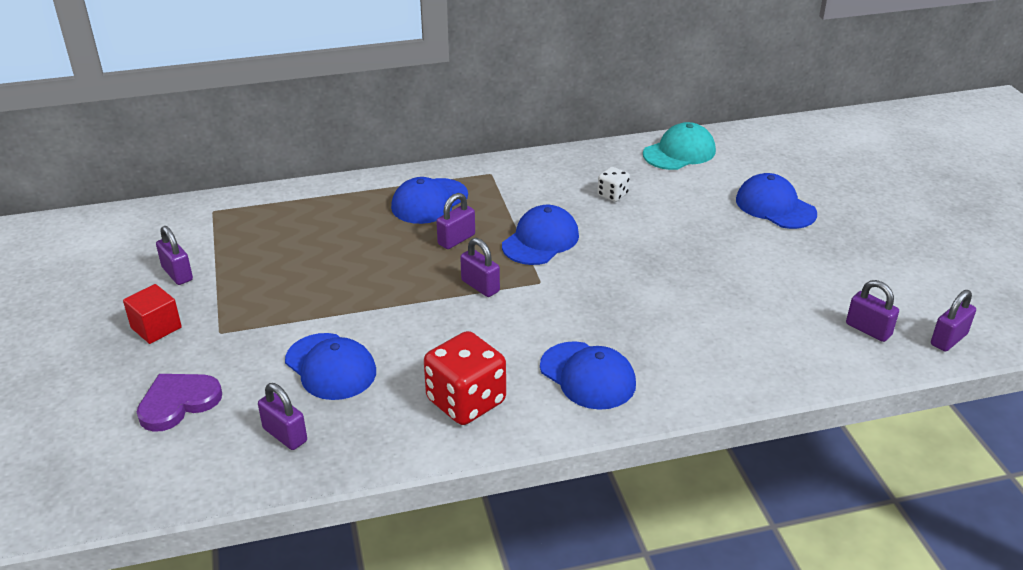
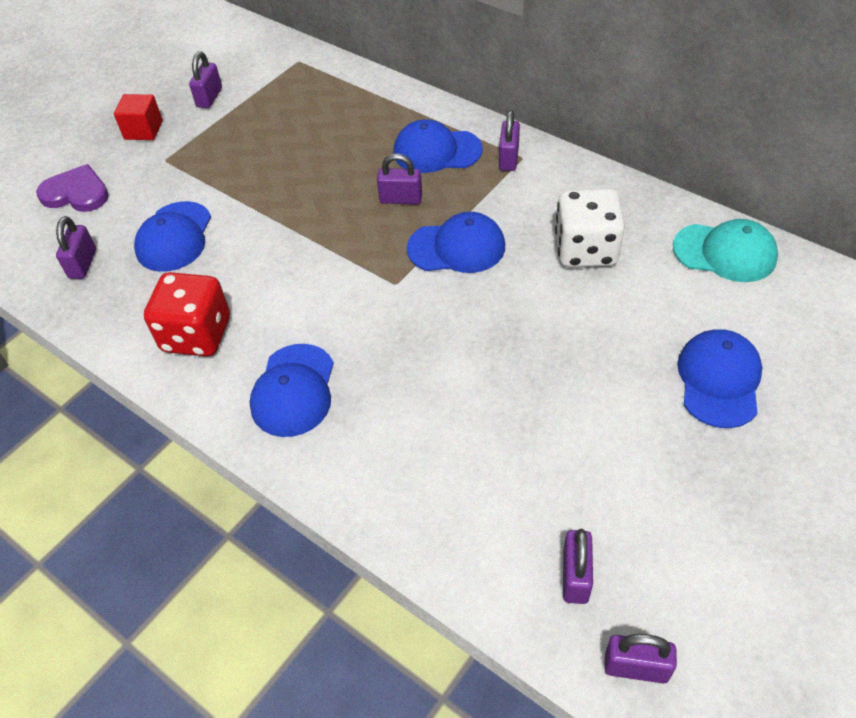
camera: 55 degrees right, 15 degrees up
purple padlock [460,238,500,297] -> purple padlock moved to [499,110,520,171]
white dice [597,167,630,202] -> white dice [555,189,625,268], size x1.96

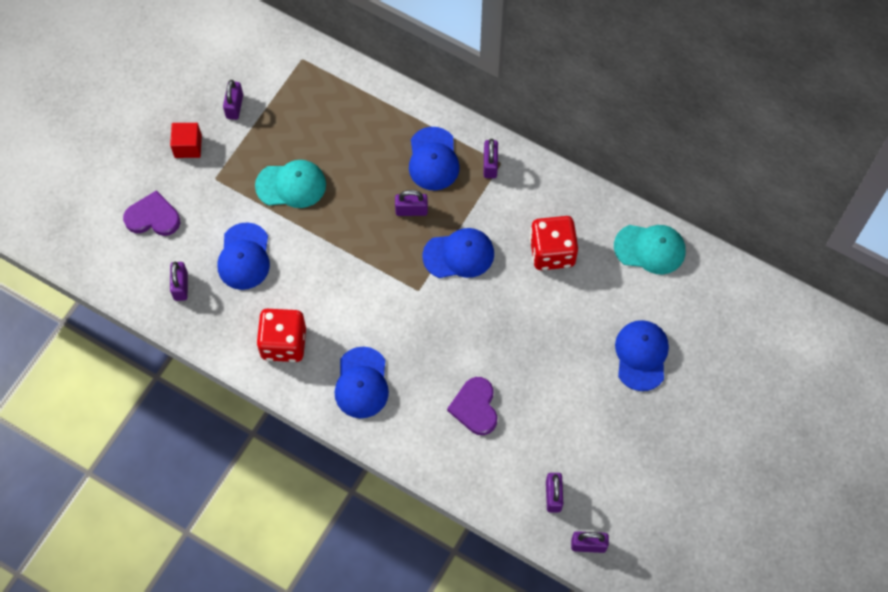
camera: 10 degrees left, 15 degrees up
blue cap [393,119,483,173] -> blue cap turned 90 degrees counterclockwise [409,127,460,190]
white dice [555,189,625,268] -> red dice [530,216,578,270]
none -> turquoise cap [255,160,326,208]
none -> purple heart [447,377,497,435]

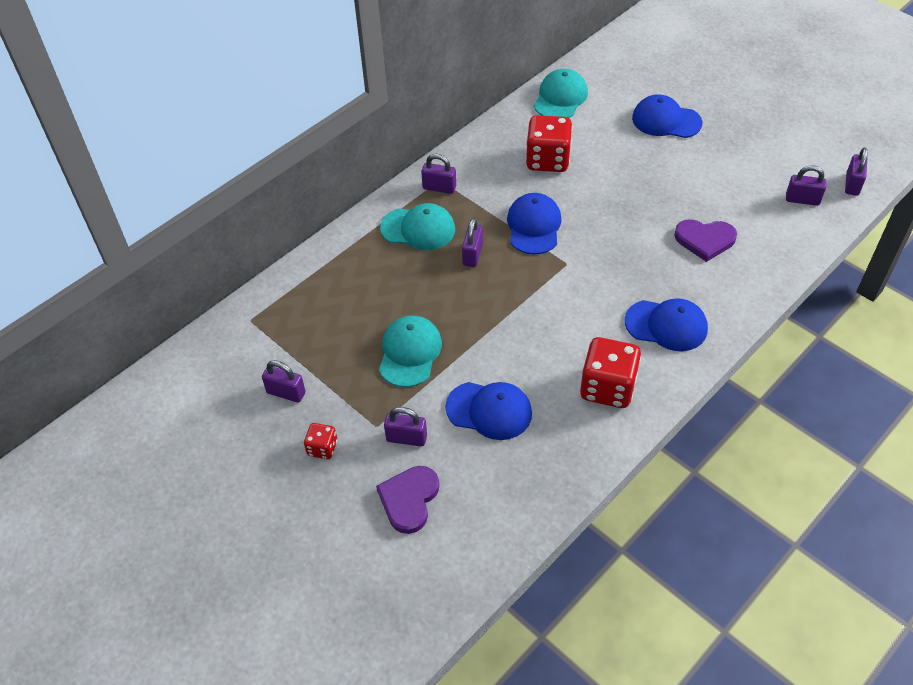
camera: 75 degrees left, 15 degrees down
red cube [170,123,202,158] -> red dice [304,423,337,459]
purple padlock [170,262,188,301] -> purple padlock moved to [384,407,427,446]
blue cap [409,127,460,190] -> turquoise cap [380,203,455,250]

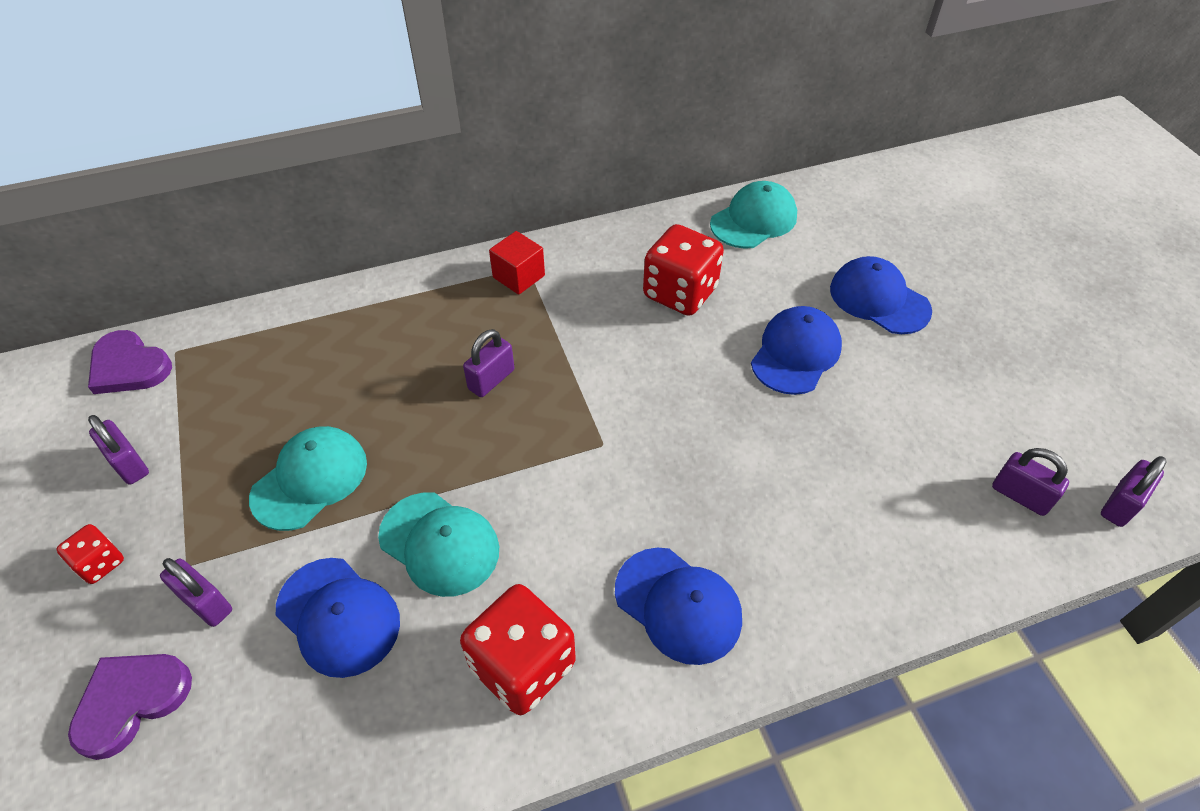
camera: 25 degrees right, 0 degrees up
turquoise cap [380,203,455,250] -> turquoise cap moved to [378,492,499,597]
purple padlock [421,154,456,194] -> red cube [489,231,545,295]
blue cap [507,193,562,255] -> blue cap moved to [751,306,842,395]
purple heart [674,219,737,262] -> purple heart moved to [88,330,172,394]

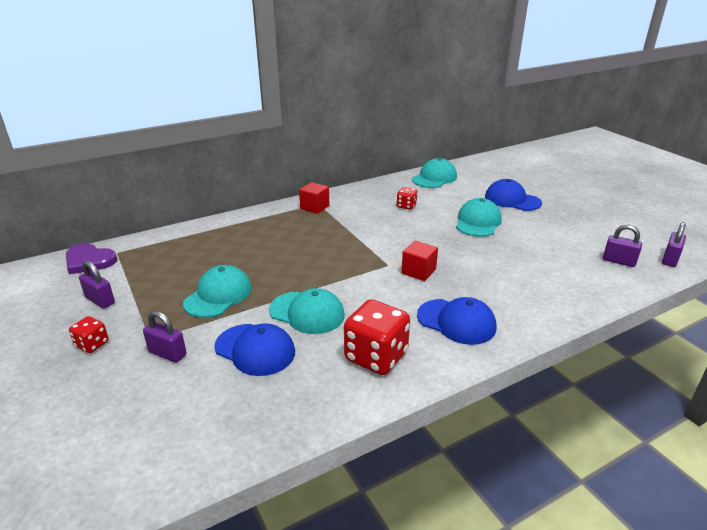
camera: 10 degrees left, 20 degrees down
purple heart [68,654,192,760] -> none
purple padlock [463,329,514,397] -> none
red dice [643,224,724,316] -> red dice [397,187,418,210], size x0.51
blue cap [751,306,842,395] -> turquoise cap [456,198,502,237]
none -> red cube [401,240,438,281]

